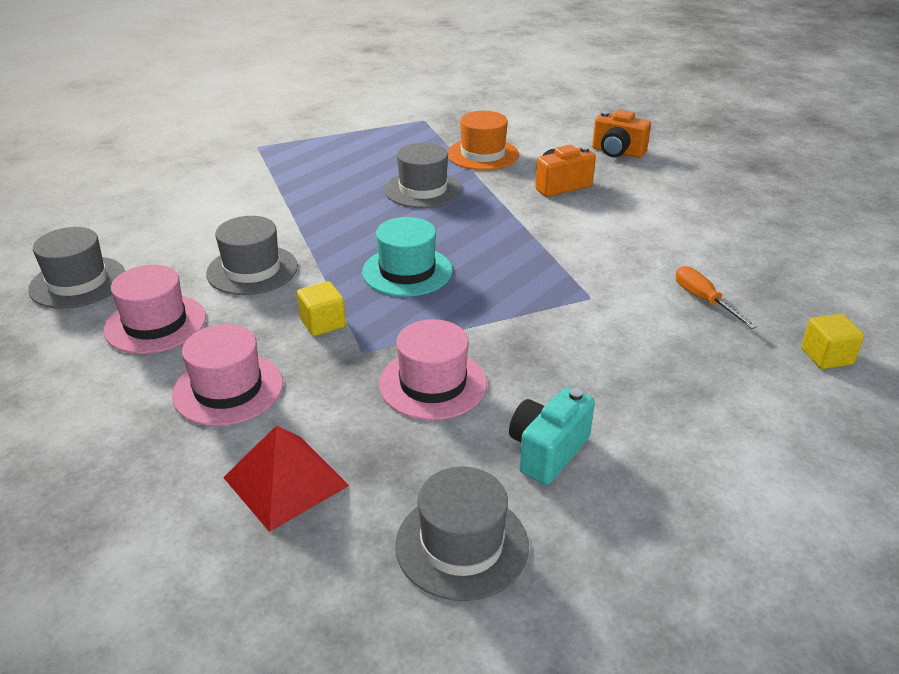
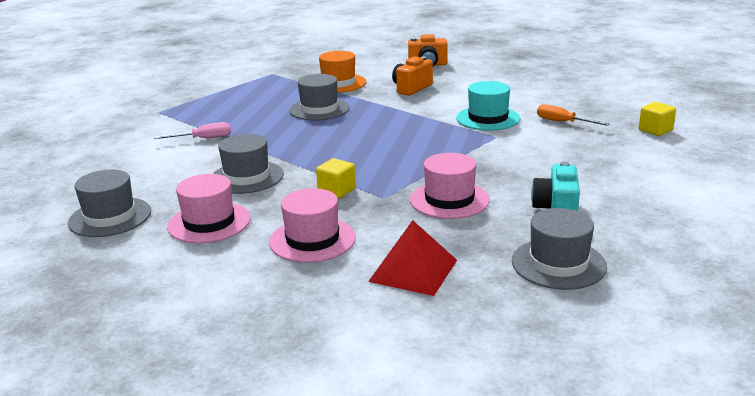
camera: 25 degrees left, 10 degrees down
turquoise hat [362,217,452,297] -> turquoise hat moved to [456,81,520,130]
none -> pink screwdriver [154,122,231,139]

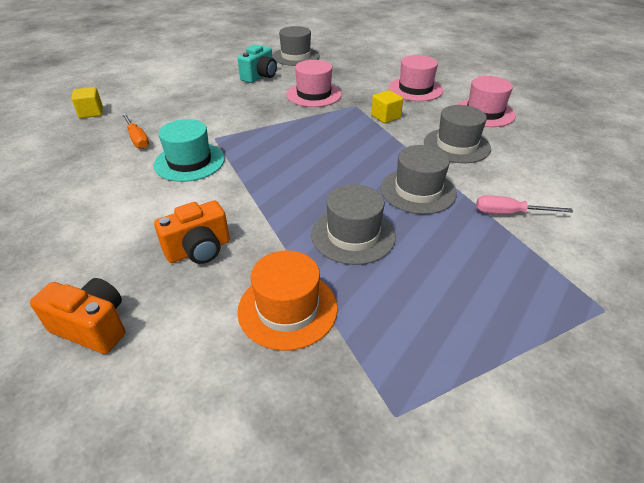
camera: 160 degrees left, 15 degrees up
grey hat [68,169,151,237] -> grey hat moved to [381,145,457,214]
red pyramid [368,220,457,296] -> none

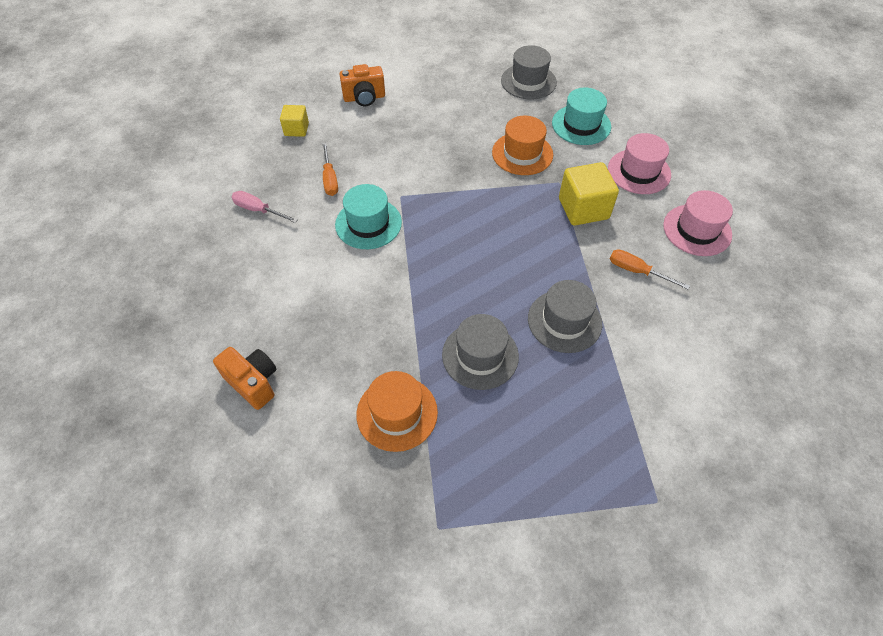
camera: 20 degrees right, 15 degrees up
orange camera [154,200,230,264] -> orange camera moved to [339,64,385,106]
turquoise camera [238,44,277,83] -> none
pink hat [286,60,342,107] -> orange hat [492,116,553,175]
yellow cube [371,90,403,123] -> yellow cube [559,162,619,226], size x1.70
grey hat [424,105,491,163] -> orange screwdriver [610,249,690,289]
pink screwdriver [476,195,573,214] -> pink screwdriver moved to [231,191,298,223]
none -> turquoise hat [552,88,611,145]

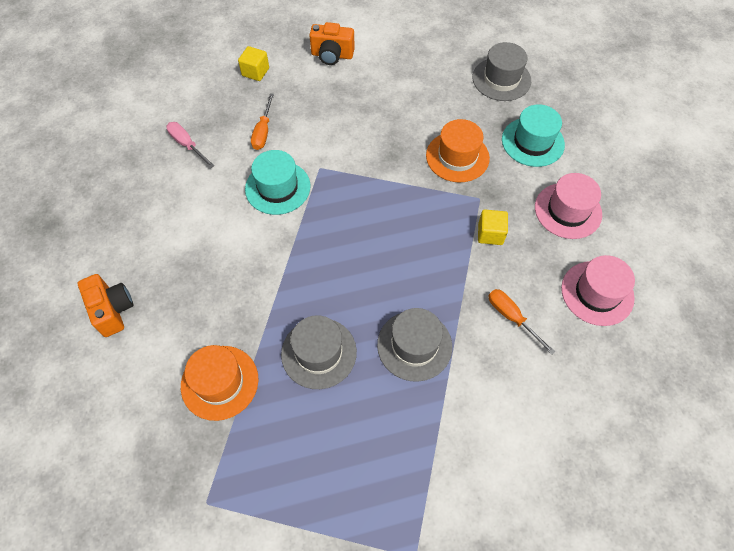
camera: 20 degrees right, 5 degrees up
yellow cube [559,162,619,226] -> yellow cube [478,209,508,245], size x0.59

